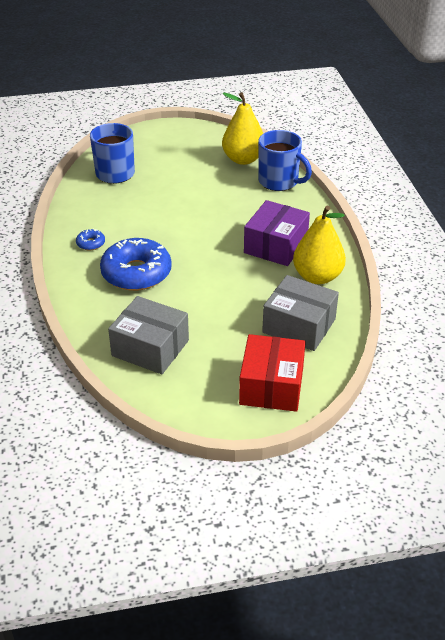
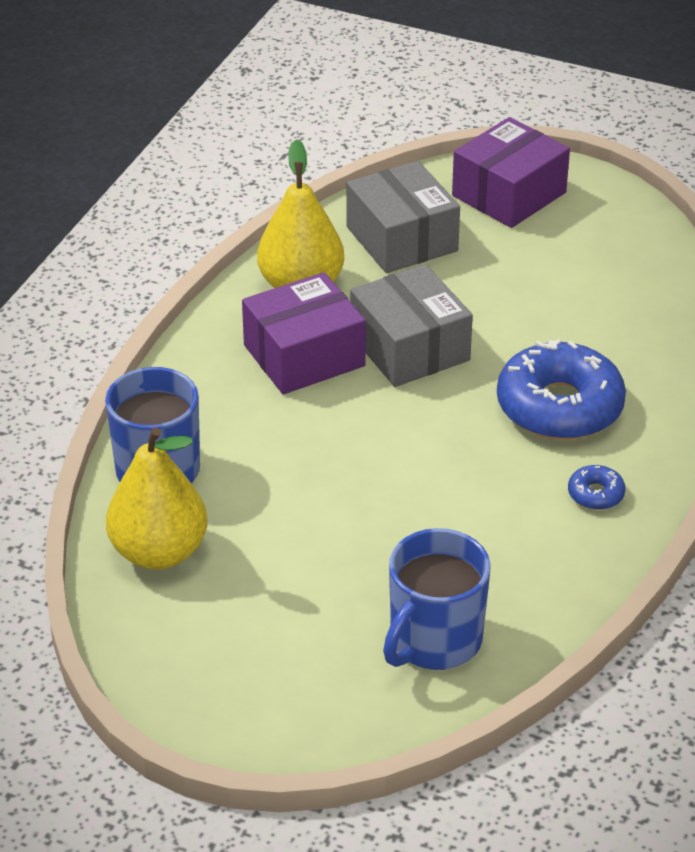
camera: 145 degrees left, 0 degrees up
grey box [108,296,189,374] -> grey box moved to [350,264,473,387]
red box [239,334,306,412] -> purple box [452,117,570,228]

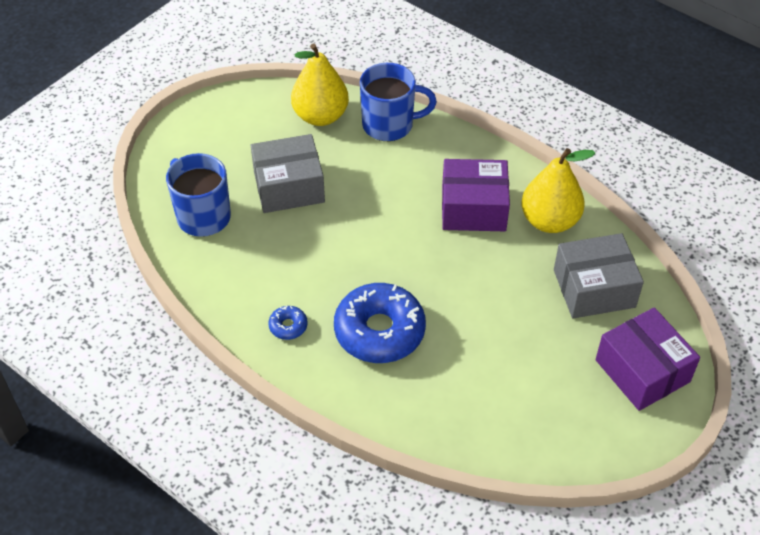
camera: 105 degrees right, 10 degrees up
purple box [242,272,366,394] -> purple box turned 75 degrees counterclockwise [442,159,510,231]
grey box [350,264,473,387] -> grey box moved to [251,134,325,213]

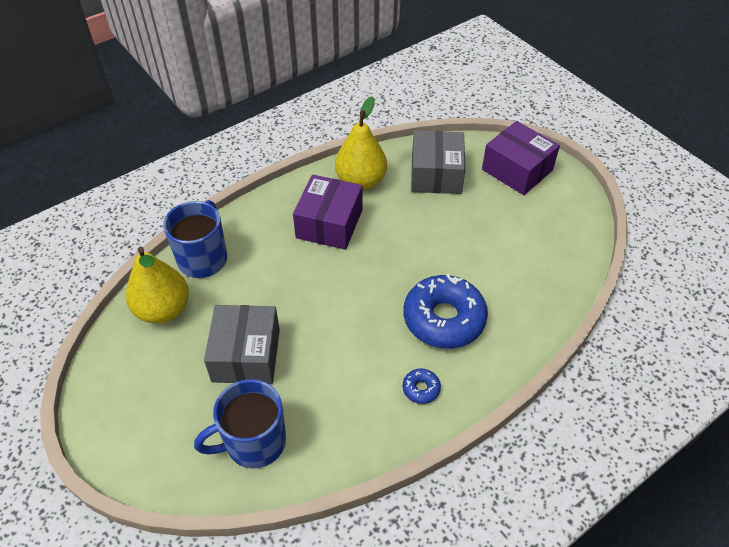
camera: 75 degrees left, 0 degrees up
purple box [595,307,700,411] -> purple box turned 60 degrees clockwise [482,121,560,195]

